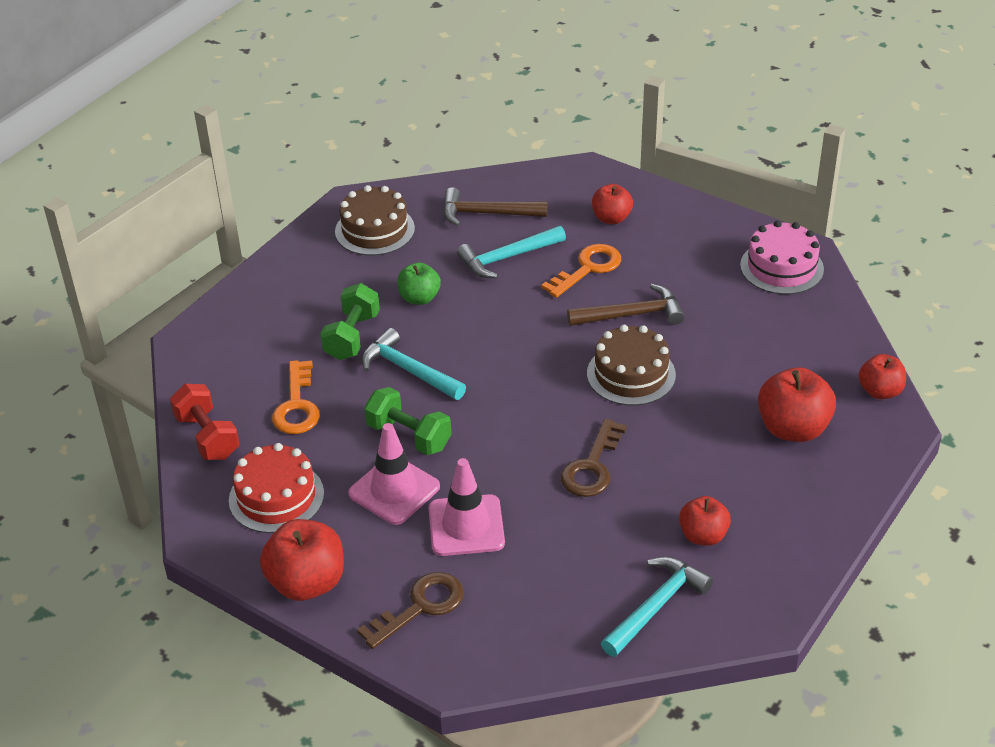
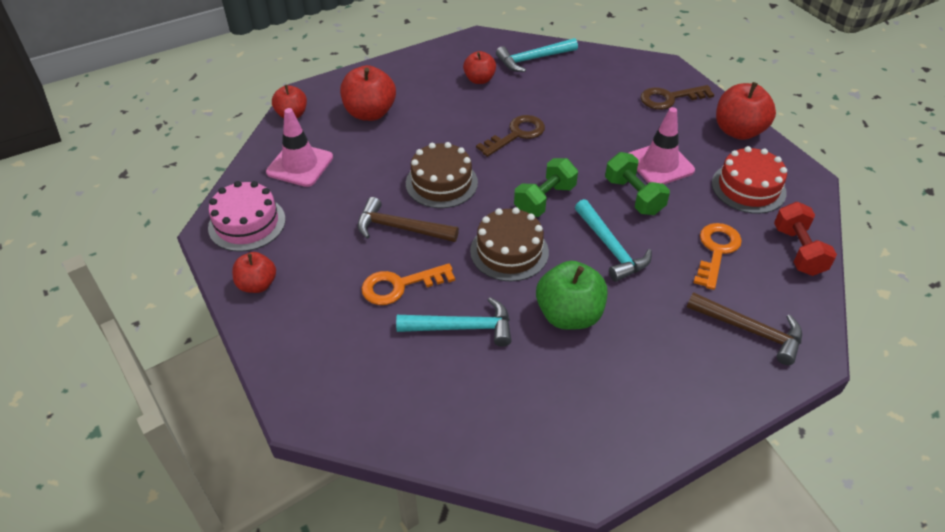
camera: 155 degrees left, 5 degrees up
green dumbbell [320,283,380,360] -> green dumbbell moved to [514,158,578,217]
brown cake [335,185,415,256] -> brown cake moved to [470,207,549,281]
green apple [397,262,441,305] -> green apple [536,261,607,330], size x1.60
pink traffic cone [428,458,505,556] -> pink traffic cone moved to [266,108,333,187]
brown hammer [443,187,548,226] -> brown hammer moved to [687,292,802,365]
red apple [592,184,633,224] -> red apple moved to [232,252,276,293]

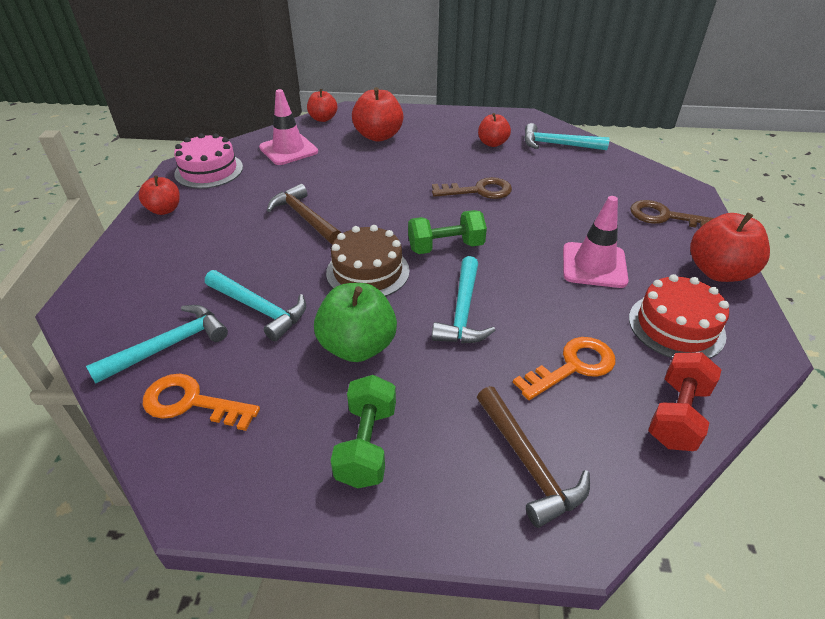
camera: 35 degrees right, 5 degrees down
orange key [361,263,455,305] -> orange key moved to [143,374,260,431]
brown cake [406,142,478,208] -> none
green dumbbell [605,152,670,215] -> green dumbbell moved to [330,375,396,488]
none -> turquoise hammer [86,305,228,383]

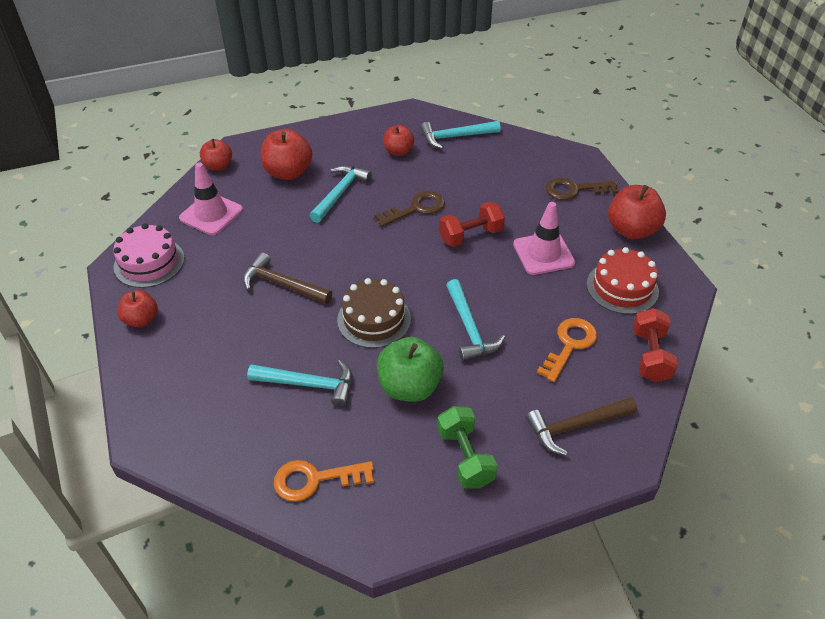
camera: 25 degrees left, 5 degrees up
turquoise hammer [86,305,228,383] -> turquoise hammer moved to [309,165,372,223]
green dumbbell [408,210,487,254] -> none
brown hammer [477,386,590,528] -> brown hammer turned 120 degrees clockwise [526,397,637,456]
none -> red dumbbell [439,202,505,247]

